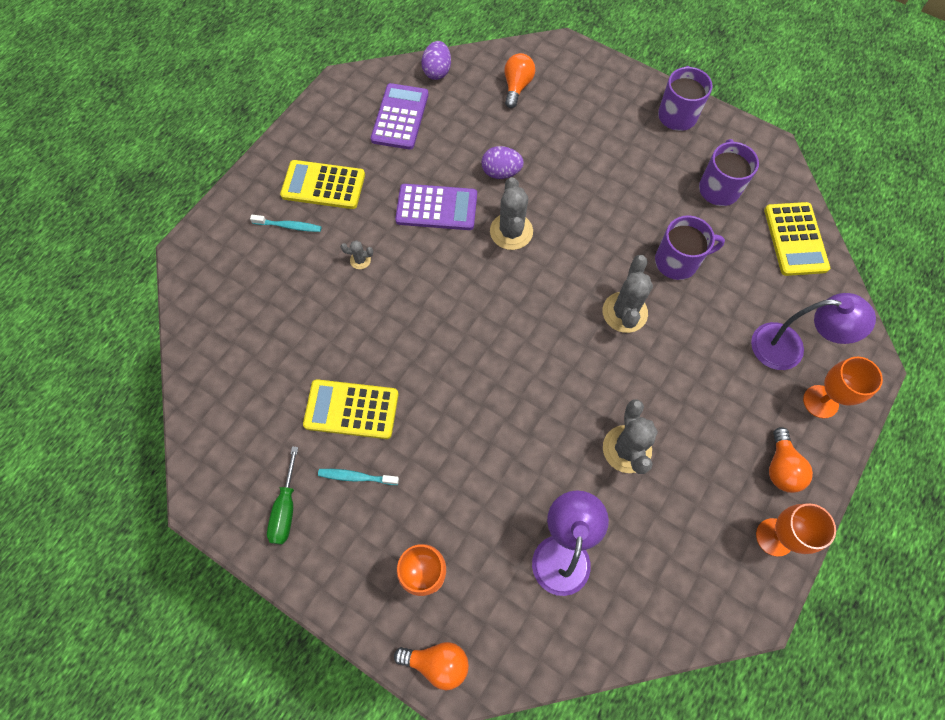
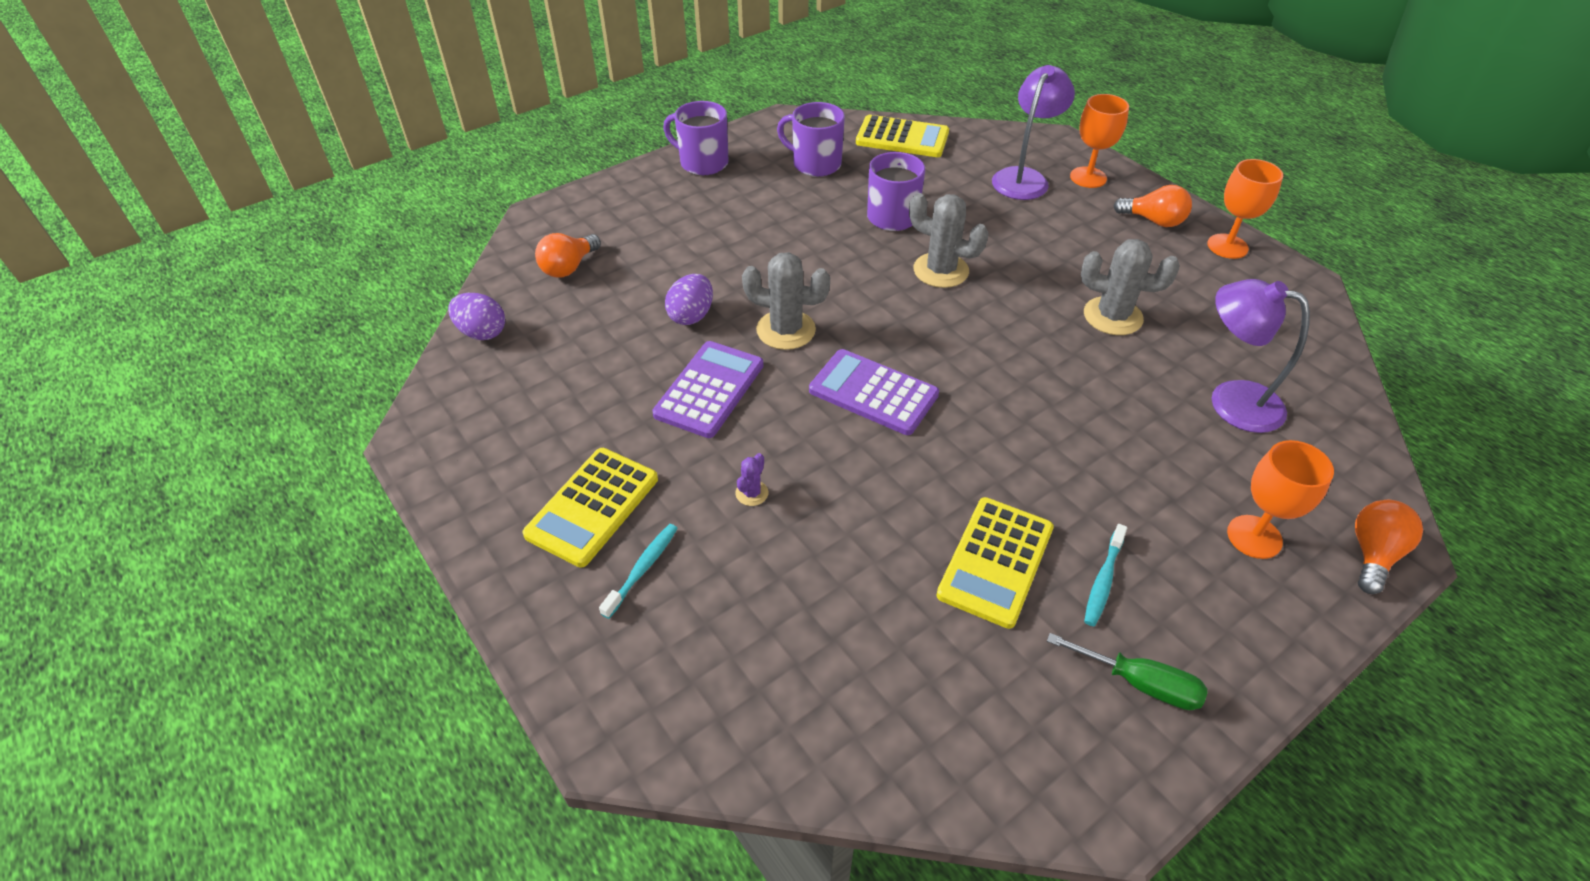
camera: 70 degrees left, 20 degrees down
grey cactus [341,240,373,269] -> purple cactus [735,453,769,506]
purple calculator [371,83,429,150] -> purple calculator moved to [809,349,939,435]
orange light bulb [504,53,535,108] -> orange light bulb turned 90 degrees counterclockwise [535,233,601,278]

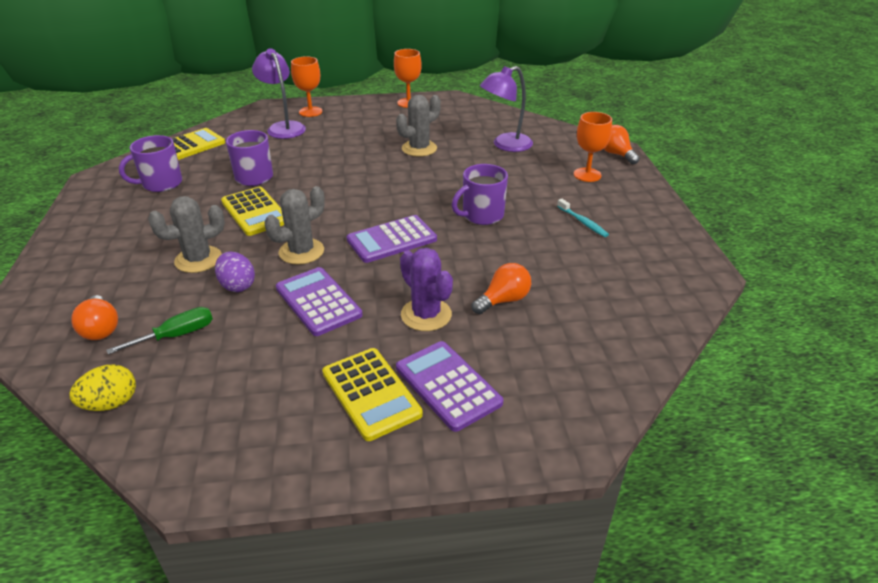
camera: 60 degrees left, 10 degrees down
purple egg [448,293,505,340] -> yellow egg [69,364,136,411]
turquoise toothbrush [599,524,678,619] -> purple calculator [396,341,503,432]
purple mug [663,101,729,175] -> purple mug moved to [452,164,508,225]
purple cactus [735,453,769,506] -> purple cactus [400,248,453,331], size x2.10
grey cactus [909,193,989,288] -> grey cactus moved to [148,196,225,273]
yellow calculator [936,497,1054,629] -> yellow calculator moved to [221,187,284,236]
green screwdriver [1047,633,1207,710] -> green screwdriver moved to [106,307,213,354]
orange light bulb [1113,185,1192,227] -> orange light bulb moved to [472,263,531,314]

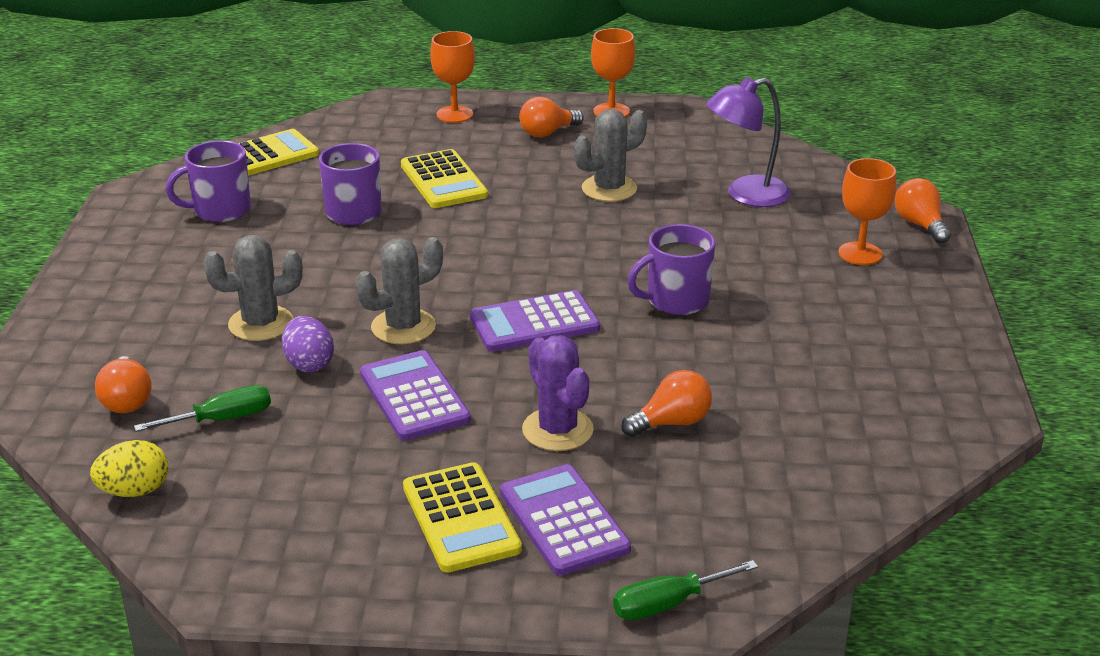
camera: 10 degrees right, 5 degrees down
yellow calculator [221,187,284,236] -> yellow calculator moved to [401,149,488,208]
purple lamp [252,48,306,139] -> none
turquoise toothbrush [557,199,609,237] -> none
none -> orange light bulb [519,97,584,137]
none -> green screwdriver [613,560,758,620]

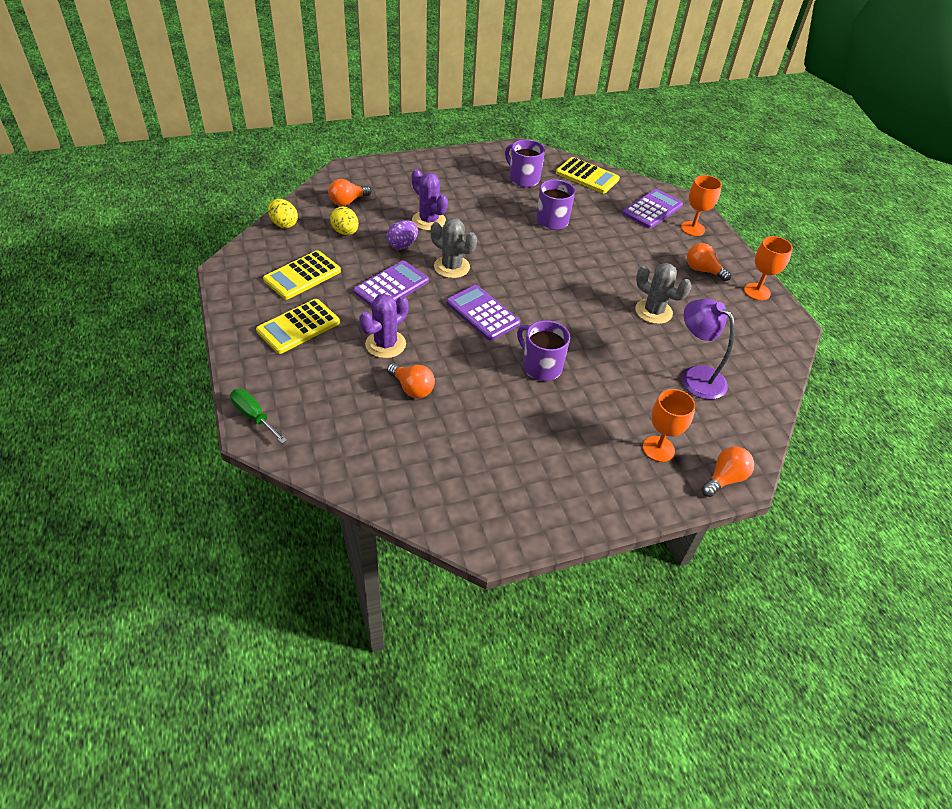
camera: 65 degrees right, 15 degrees up
green screwdriver [134,385,271,432] -> yellow egg [330,206,359,235]
grey cactus [203,235,303,341] -> purple cactus [412,169,448,231]
yellow calculator [401,149,488,208] -> yellow calculator moved to [263,250,341,300]
purple calculator [500,464,631,576] -> purple calculator moved to [622,189,683,229]

